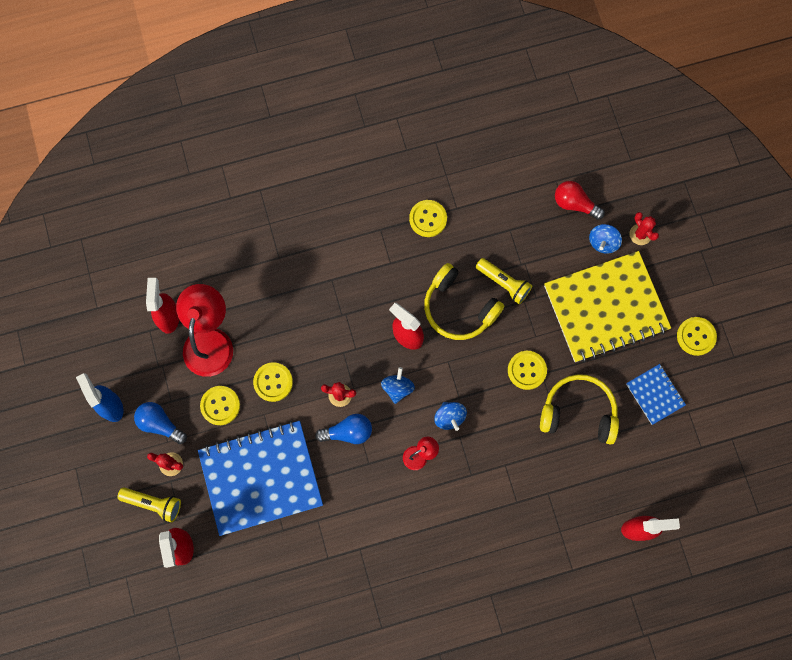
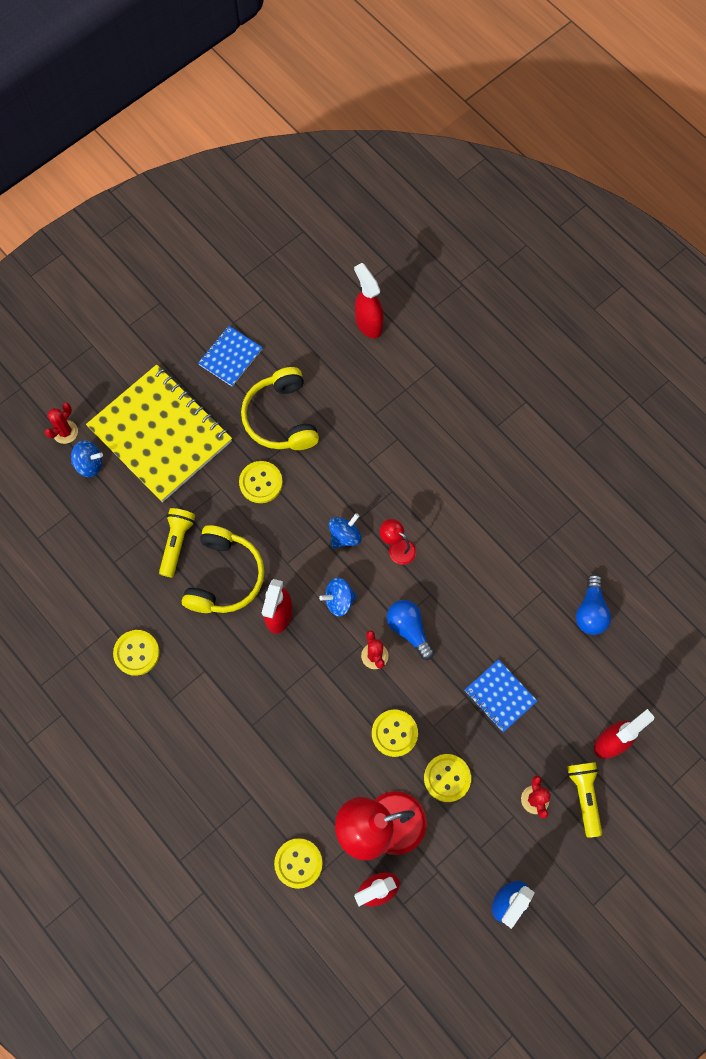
camera: 115 degrees left, 5 degrees down
blue light bulb [134,402,187,444] -> blue light bulb moved to [576,574,611,635]
blue notebook [198,420,323,536] -> blue notebook [465,659,537,732], size x0.46
red light bulb [555,181,605,220] -> none
yellow button [677,317,717,356] -> yellow button moved to [274,838,323,889]

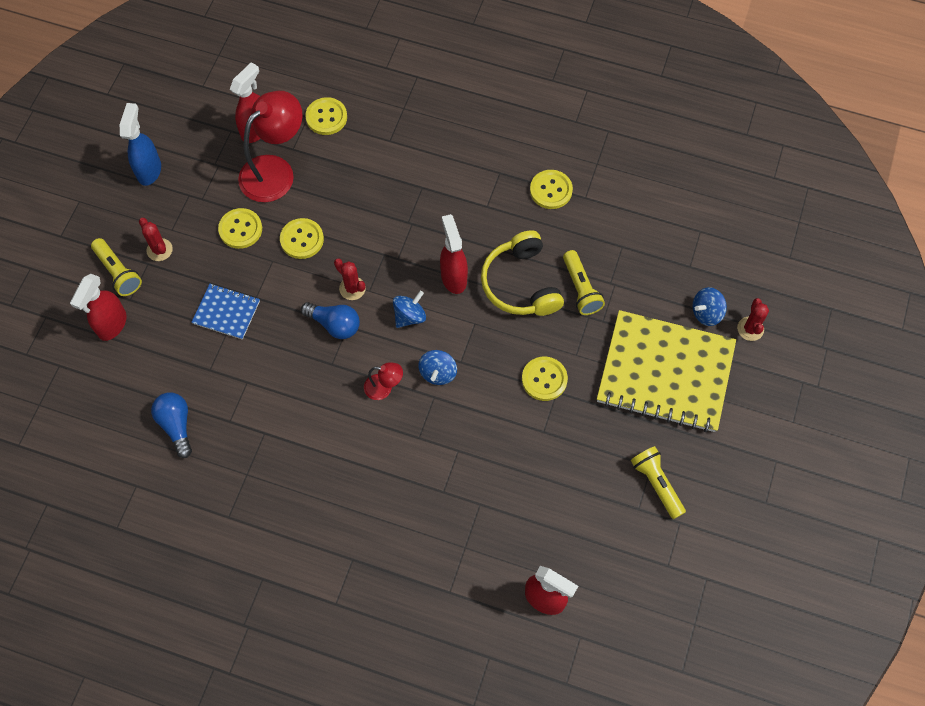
camera: 150 degrees right, 5 degrees down
blue notebook [198,326,263,387] -> yellow flashlight [631,446,686,519]
yellow headphones [241,367,319,450] -> none

